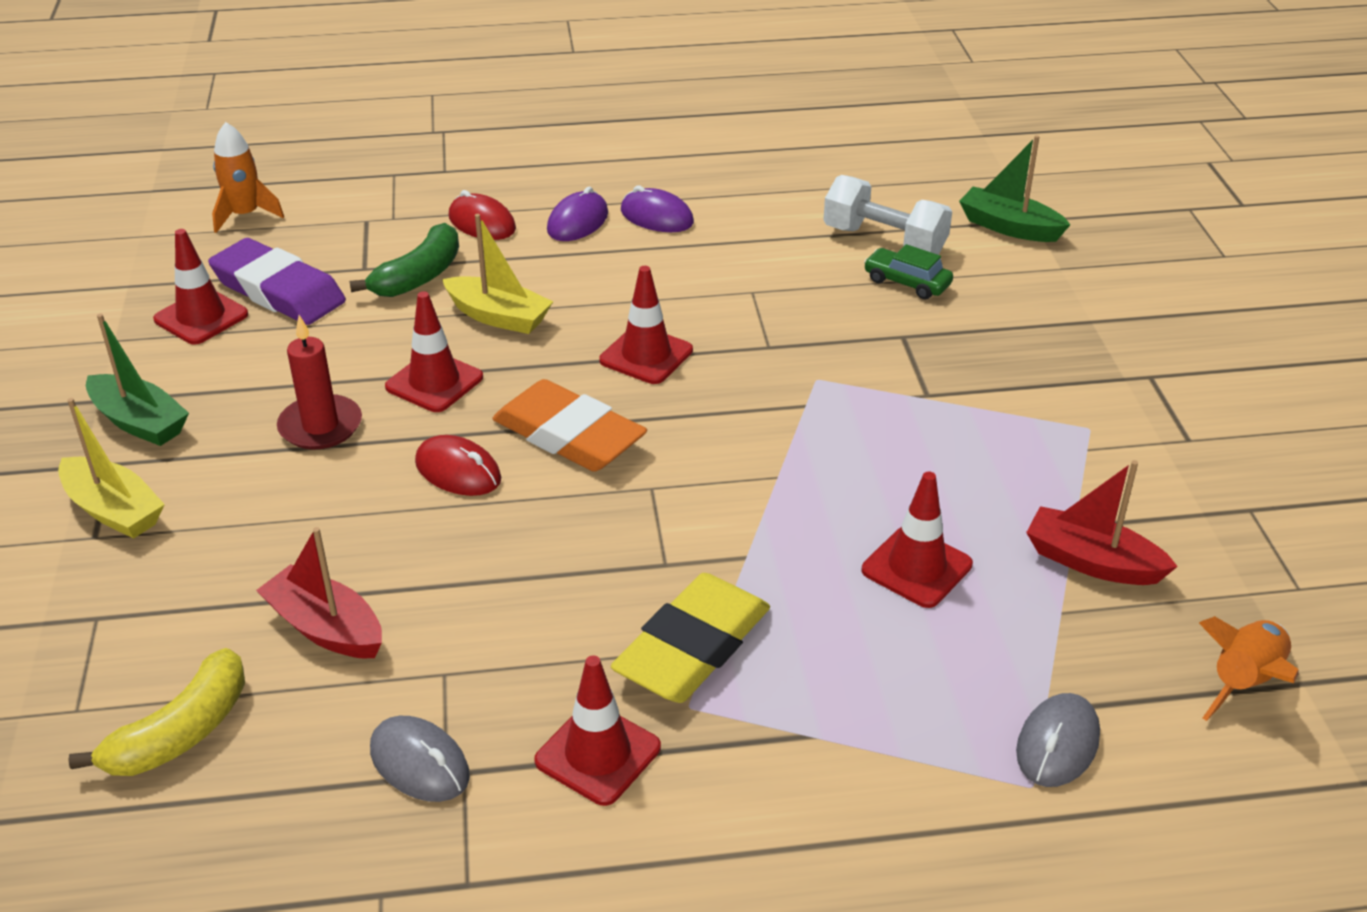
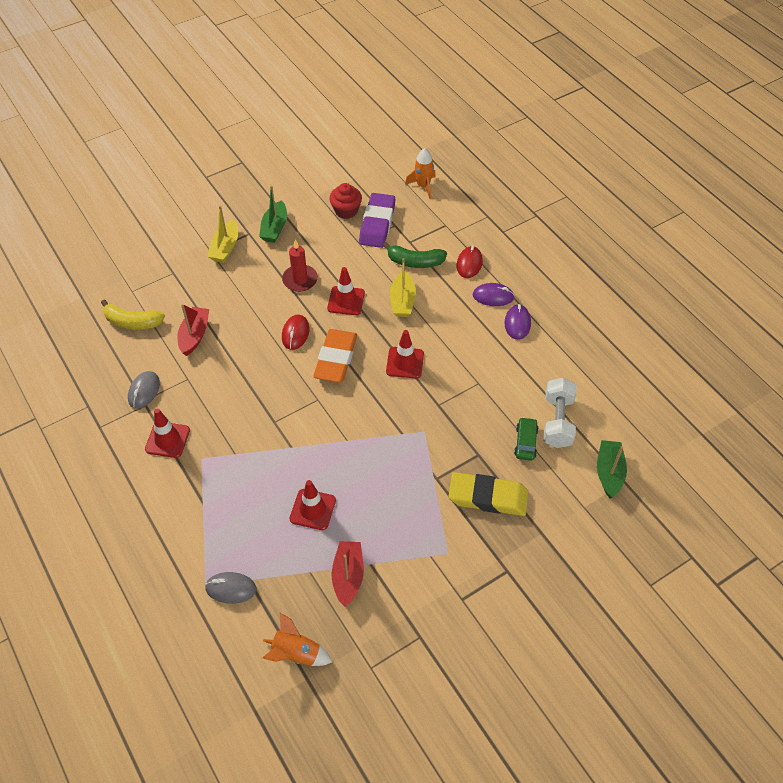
camera: 65 degrees right, 15 degrees up
red traffic cone [153,229,248,344] -> red cupcake [329,183,362,219]
yellow eraser [611,573,770,703] -> yellow eraser moved to [448,472,528,516]

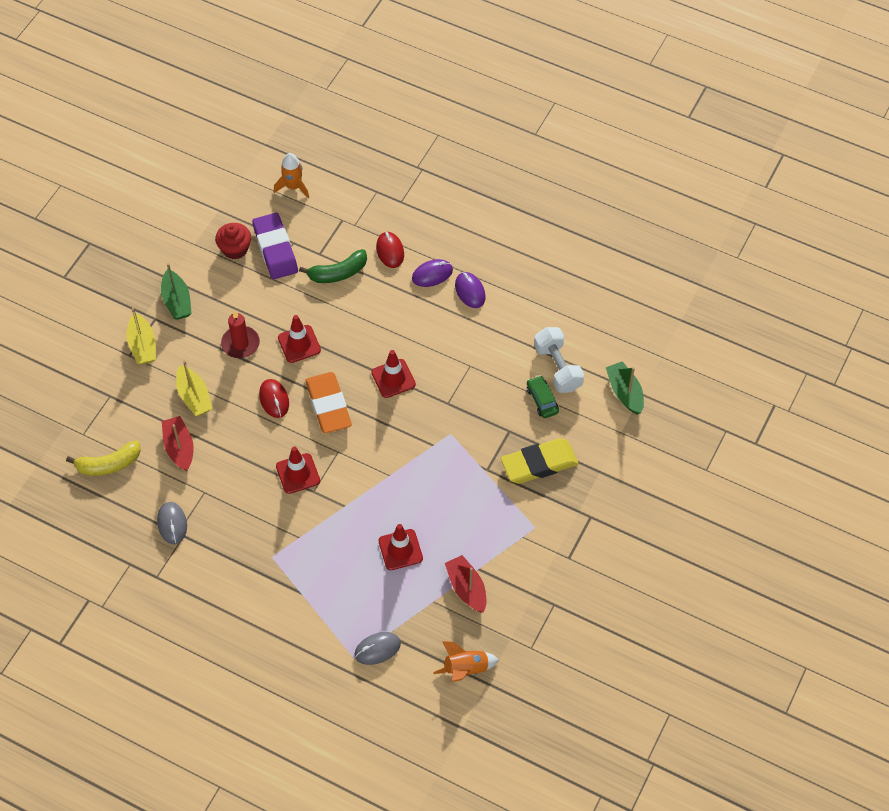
camera: 30 degrees left, 5 degrees up
red traffic cone [145,409,190,458] -> red traffic cone moved to [276,446,320,494]
yellow boat [390,258,416,317] -> yellow boat moved to [176,360,213,416]

